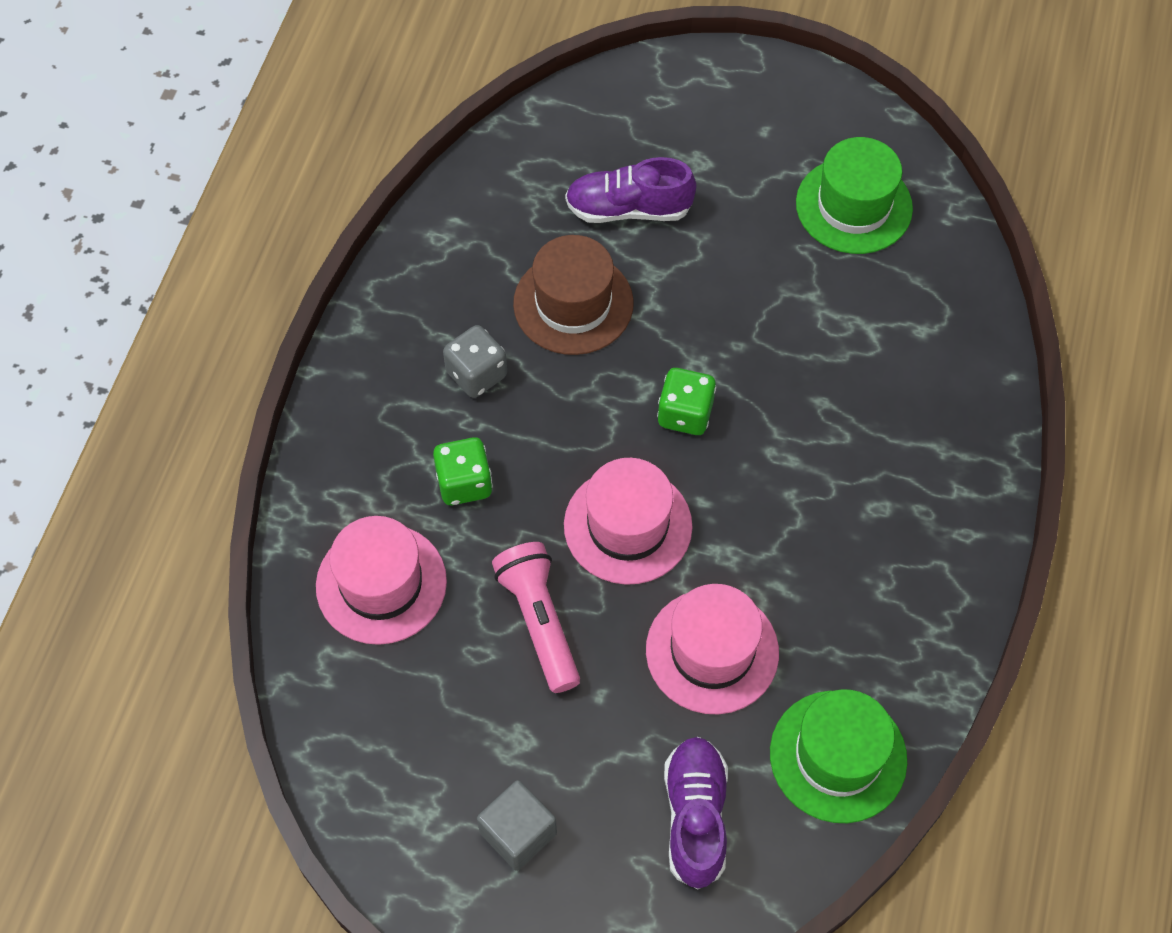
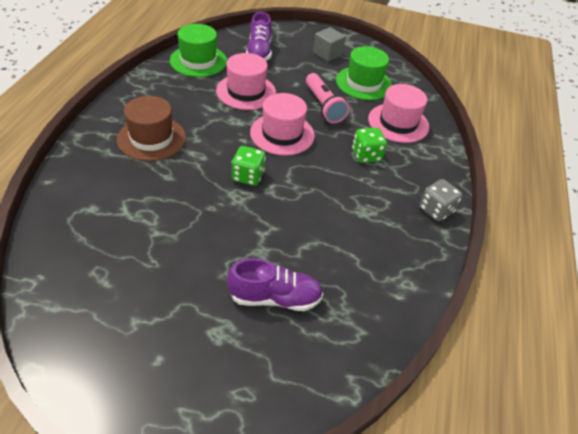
camera: 175 degrees right, 15 degrees down
grey dice [443,325,507,398] -> grey dice moved to [420,179,462,221]
brown hat [513,235,634,355] -> brown hat moved to [117,96,186,161]
green hat [796,137,913,254] -> green hat moved to [336,46,392,100]

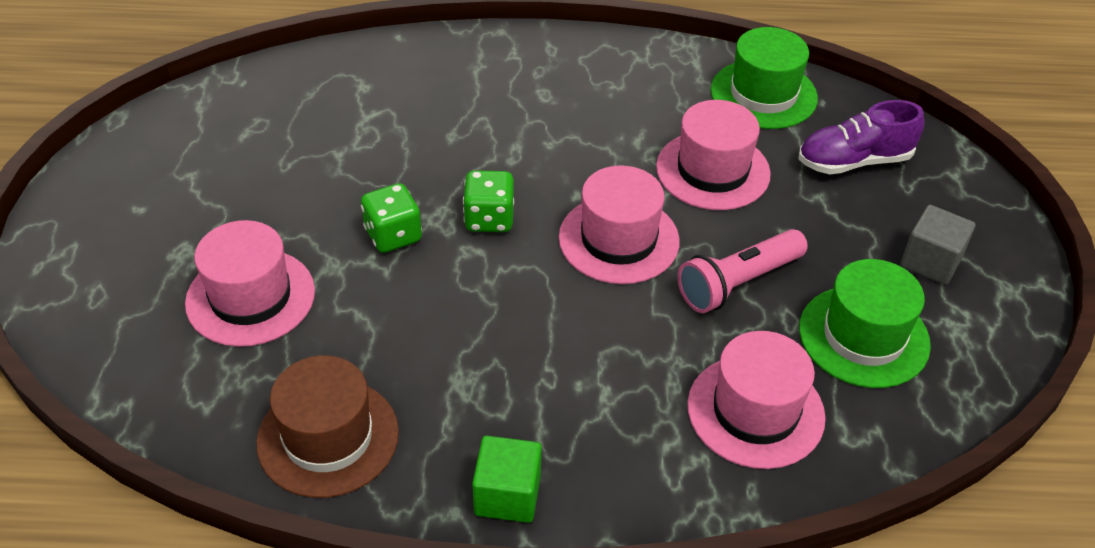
camera: 80 degrees right, 0 degrees up
brown hat [117,96,186,161] -> brown hat moved to [256,355,399,498]
purple shoe [227,258,323,311] -> pink hat [185,220,315,347]
green dice [352,128,387,163] -> green dice moved to [361,183,422,253]
grey dice [420,179,462,221] -> green cube [472,436,542,523]

